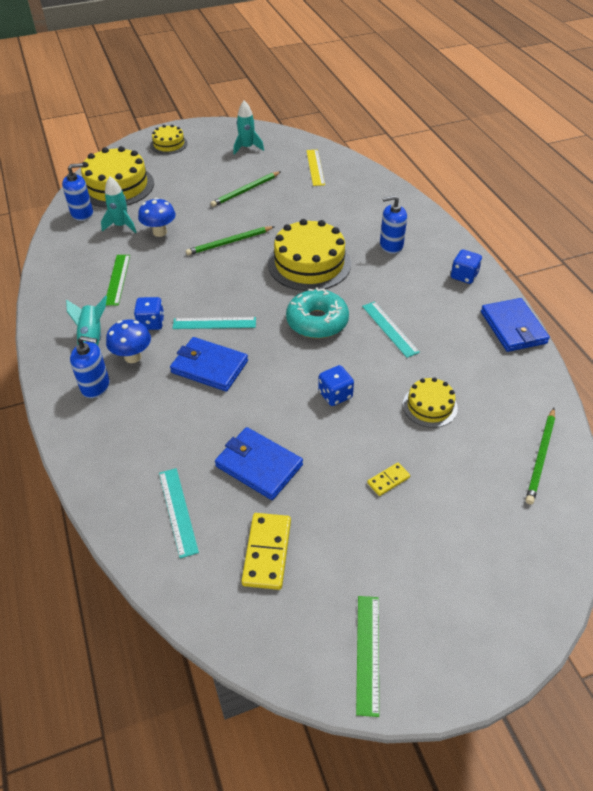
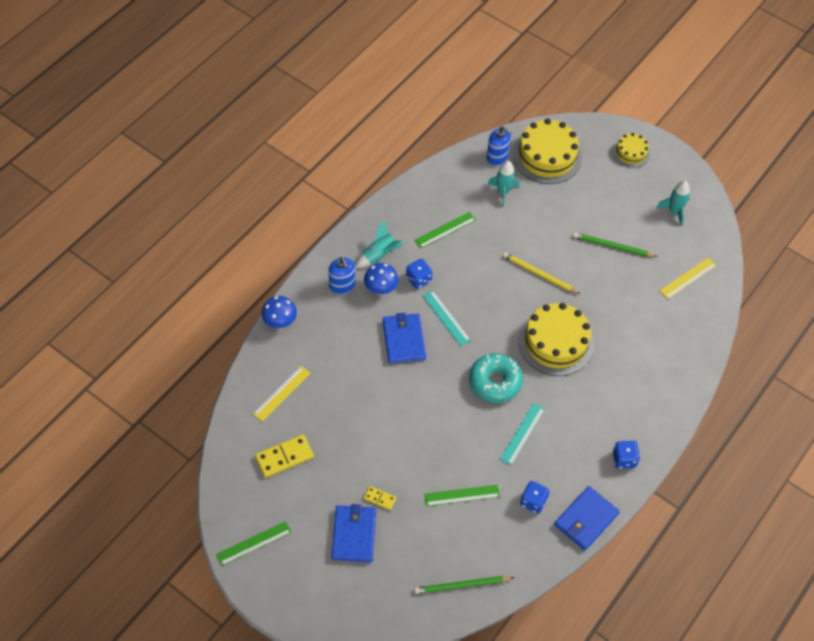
camera: 55 degrees right, 10 degrees up
blue mushroom [138,198,176,237] -> blue mushroom moved to [261,296,297,329]
turquoise ruler [159,468,199,558] -> yellow ruler [253,366,311,421]
green pencil [186,226,275,255] -> yellow pencil [503,252,580,294]
blue wallet [215,427,303,500] -> blue wallet moved to [331,504,376,562]
blue dice [318,365,354,406] -> blue dice moved to [520,481,550,514]
blue soap dispenser [380,195,407,254] -> none
yellow cake [403,377,458,428] -> green ruler [424,485,500,506]

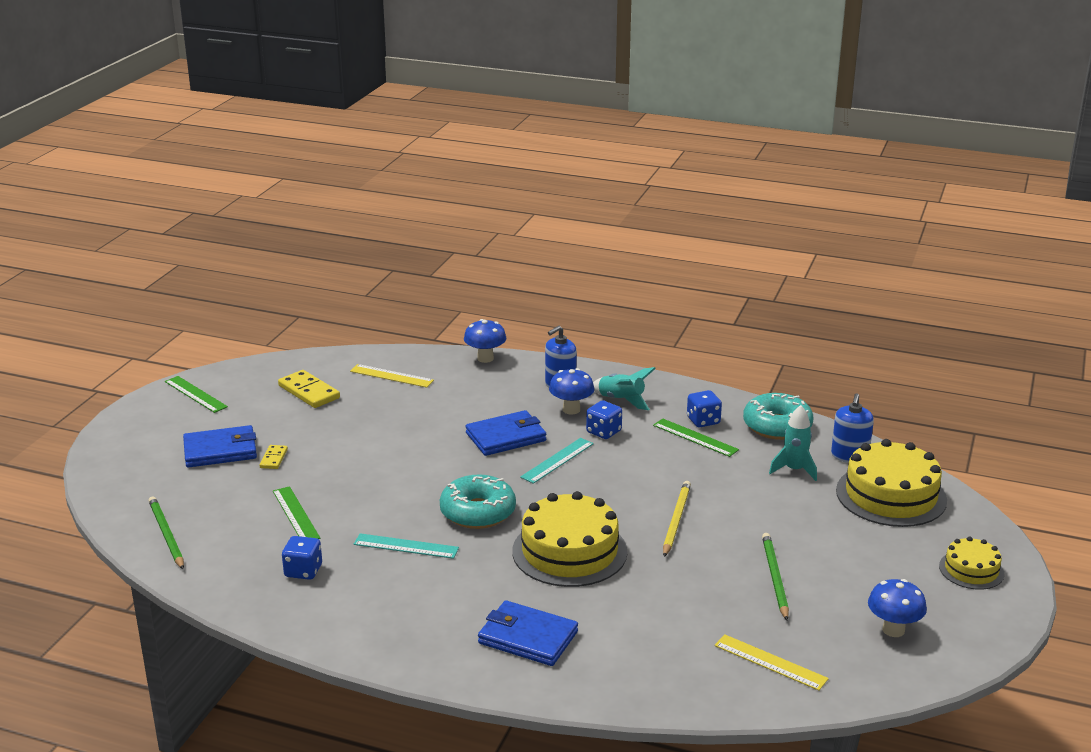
camera: 75 degrees right, 30 degrees down
blue wallet [554,486,620,551] -> blue wallet moved to [478,600,578,666]
blue dice [613,441,640,469] -> blue dice moved to [687,390,722,427]
turquoise rocket [657,181,690,226] -> blue mushroom [868,579,927,637]
none -> turquoise donut [743,393,814,440]

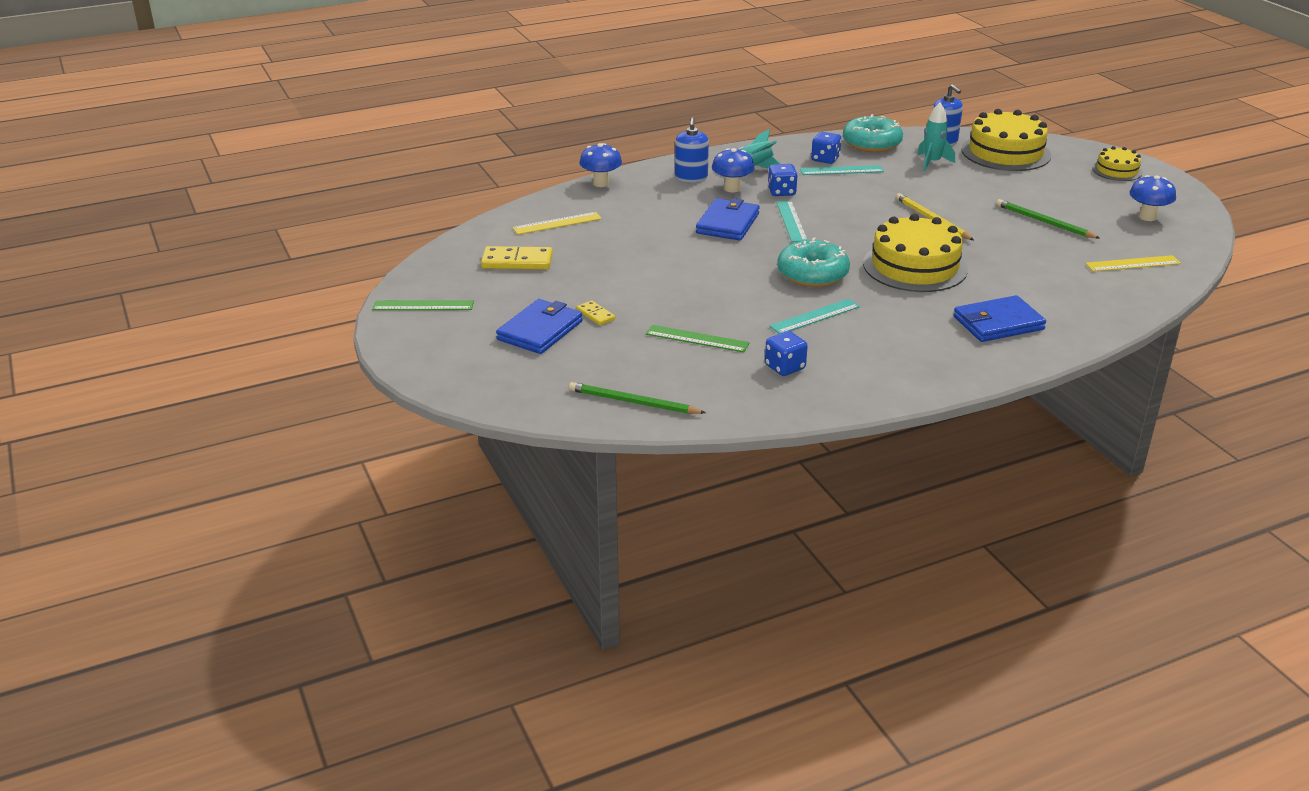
camera: 45 degrees left, 5 degrees up
green ruler [653,419,739,457] -> turquoise ruler [800,165,884,175]

